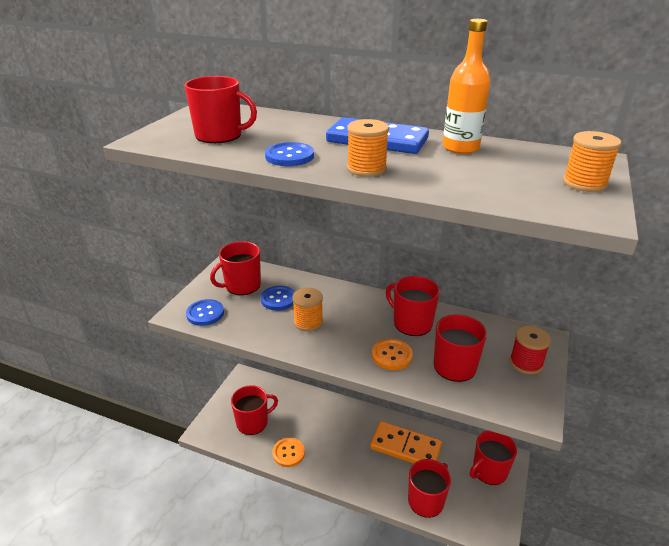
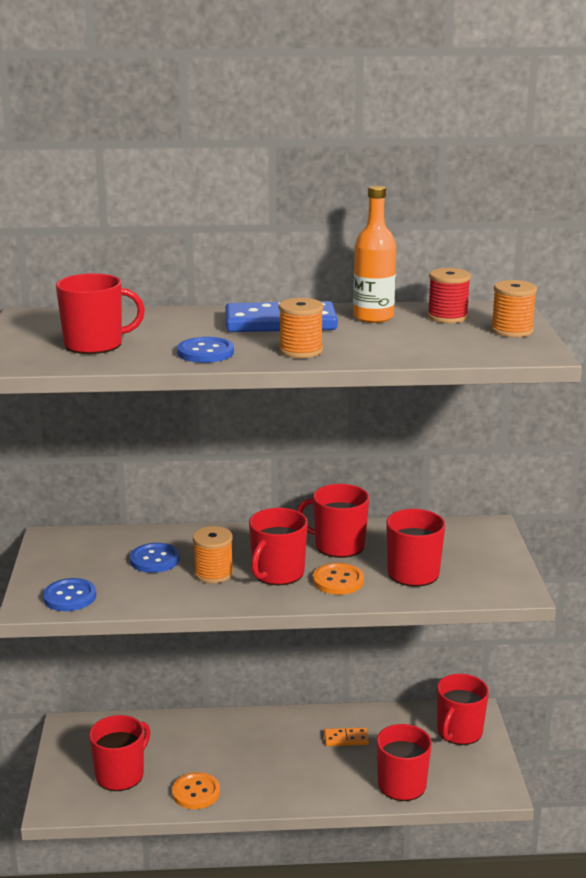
camera: 25 degrees left, 10 degrees down
red mug [210,241,261,295] -> red mug moved to [249,508,308,585]
orange domino [370,421,442,464] -> orange domino [324,728,369,746], size x0.47
red spool [510,326,551,375] -> red spool moved to [427,268,471,323]

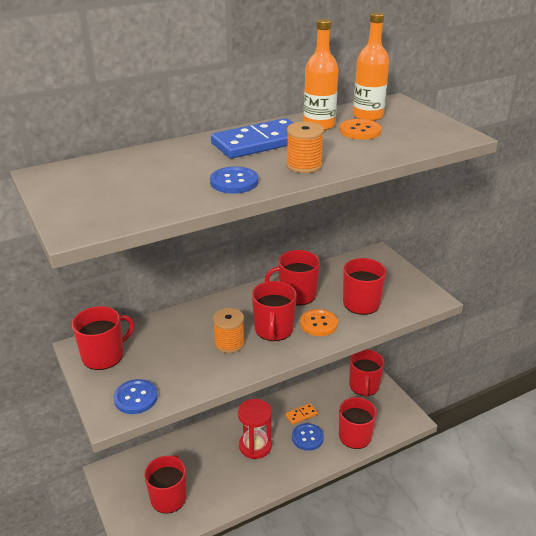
camera: 25 degrees left, 10 degrees up
red mug [56,273,145,354] -> red mug moved to [72,306,134,370]
blue button [130,543,180,573] -> blue button moved to [292,423,324,451]
orange button [172,772,220,809] -> orange button moved to [340,119,382,140]
red spool [427,268,471,323] -> orange bottle [353,12,389,121]
orange spool [491,280,537,337] -> none
none -> red hourglass [238,399,272,459]

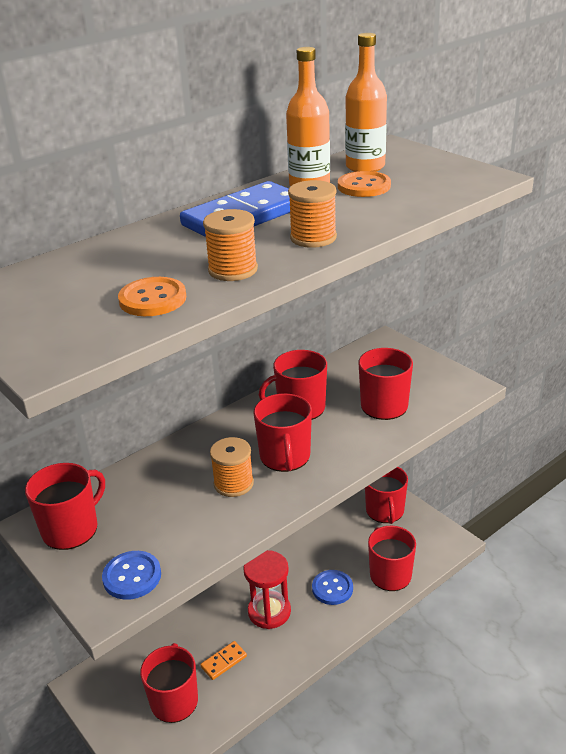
camera: 10 degrees left, 0 degrees up
blue button [210,166,258,194] -> orange spool [203,209,258,281]
orange domino [285,403,318,425] -> orange domino moved to [200,641,247,680]
orange button [300,309,338,336] -> orange button moved to [118,277,186,316]

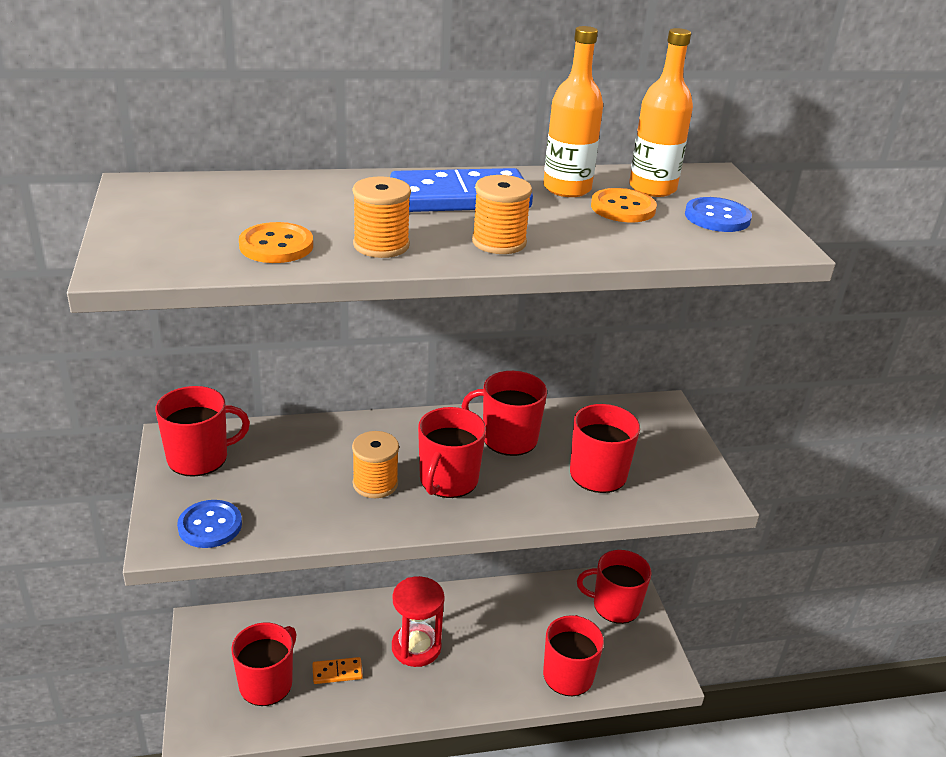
camera: 25 degrees right, 0 degrees up
blue button [312,570,353,605] -> blue button moved to [685,197,752,232]
red mug [365,467,408,524] -> red mug turned 75 degrees clockwise [577,550,652,624]

